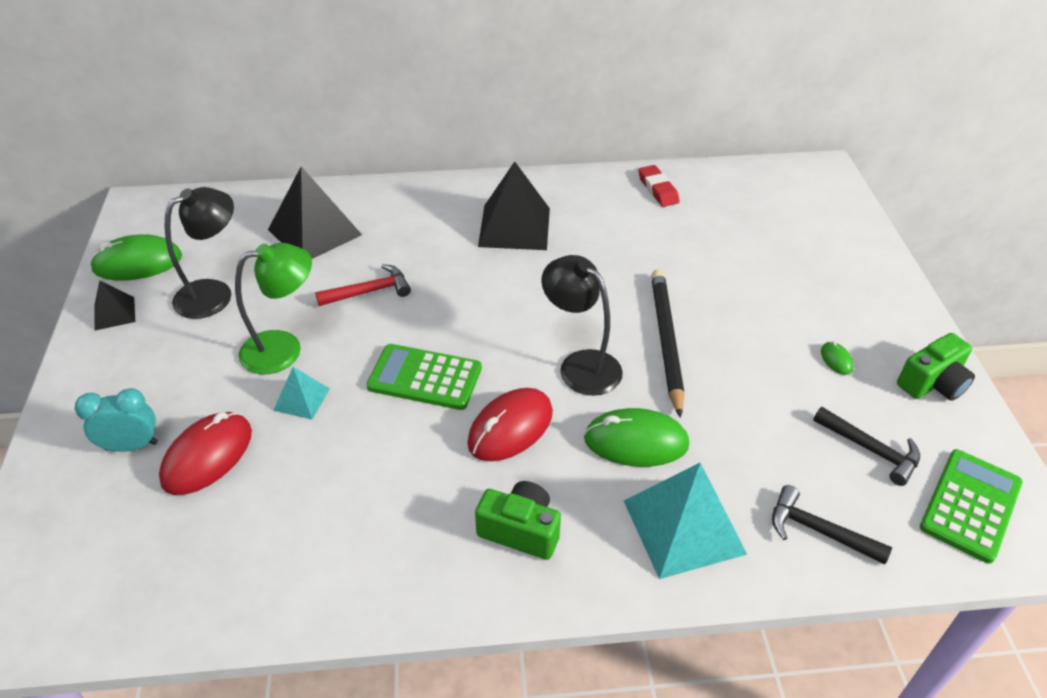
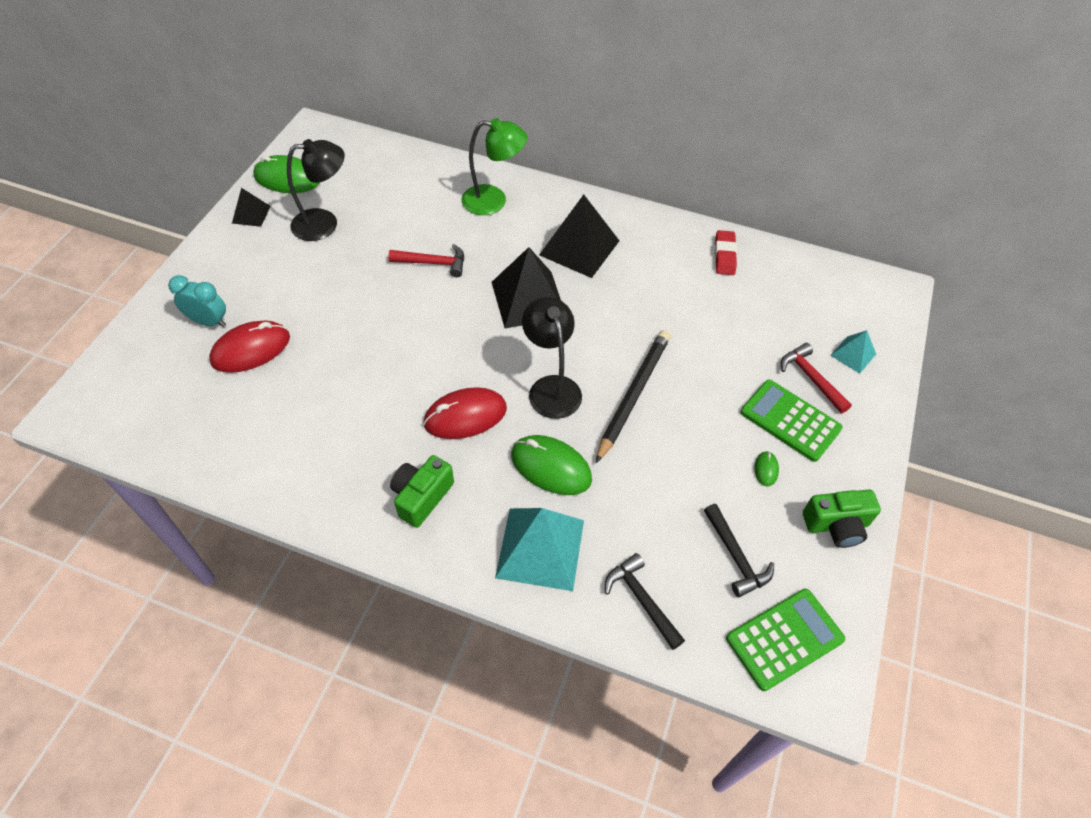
camera: 25 degrees right, 10 degrees up
green lamp [235,243,312,374] -> green lamp moved to [461,118,527,215]
black pyramid [268,166,362,259] -> black pyramid moved to [492,247,561,328]
turquoise pyramid [273,367,330,419] -> turquoise pyramid moved to [830,330,876,374]
green calculator [366,344,482,410] -> green calculator moved to [740,380,843,462]
green camera [475,481,561,560] -> green camera turned 105 degrees counterclockwise [390,455,454,528]
none -> red hammer [781,343,852,413]

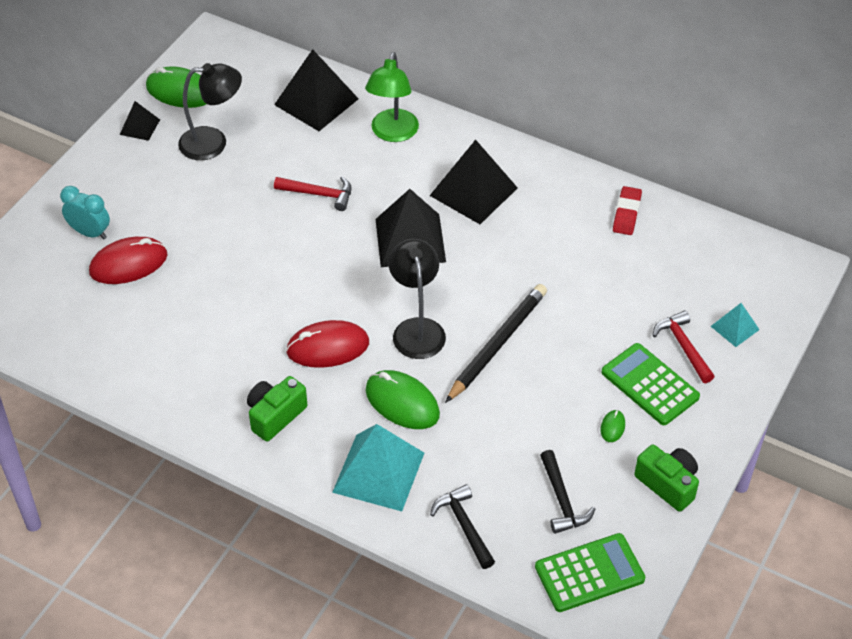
camera: 10 degrees right, 5 degrees down
green lamp [461,118,527,215] -> green lamp turned 90 degrees clockwise [365,52,419,142]
green camera [803,490,881,548] -> green camera turned 135 degrees counterclockwise [635,444,699,512]
none -> black pyramid [274,49,359,131]

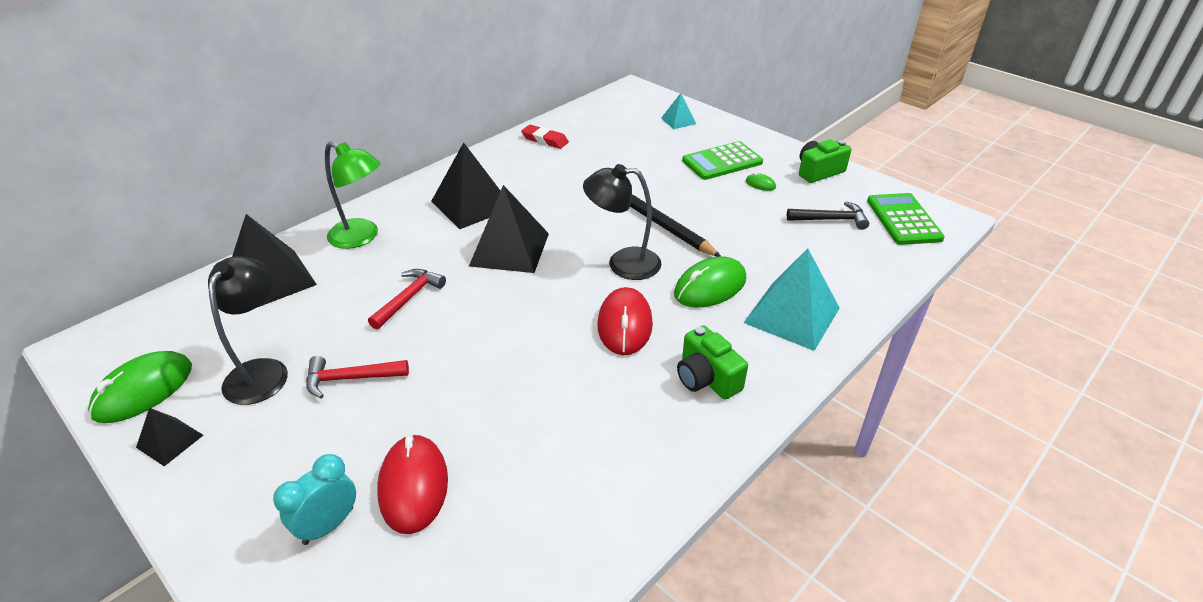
camera: 75 degrees left, 10 degrees down
black hammer [430,484,495,569] -> none
red hammer [652,310,715,383] -> red hammer moved to [306,356,409,399]

